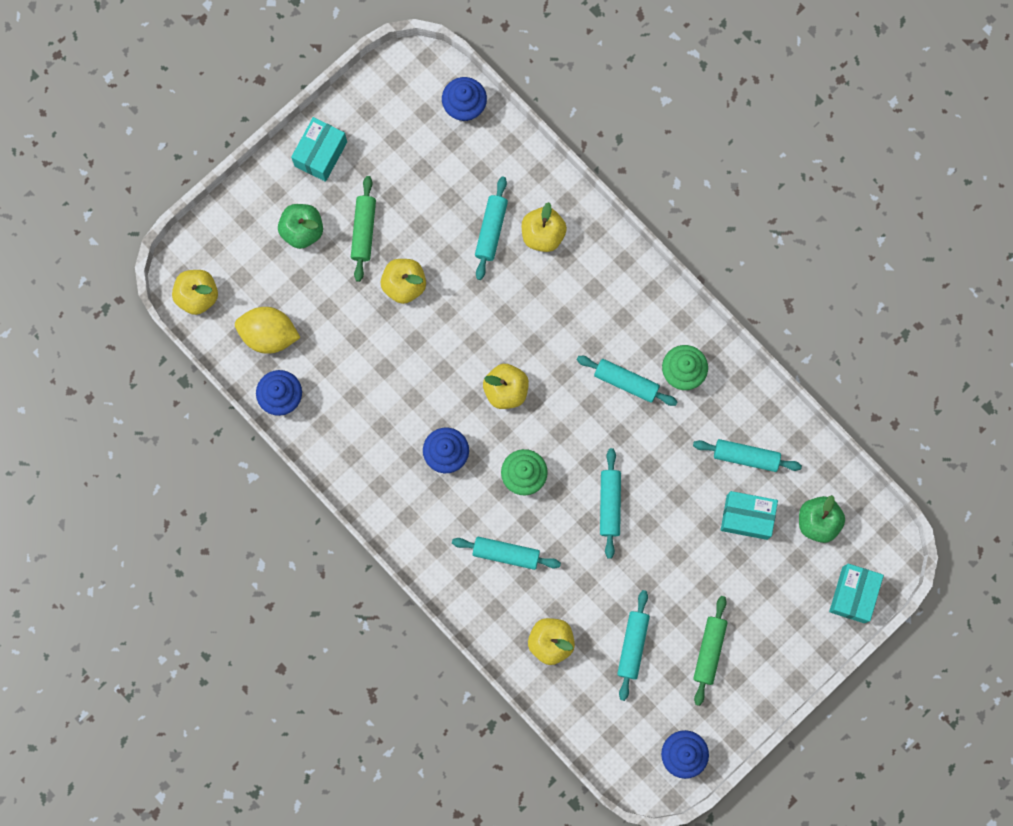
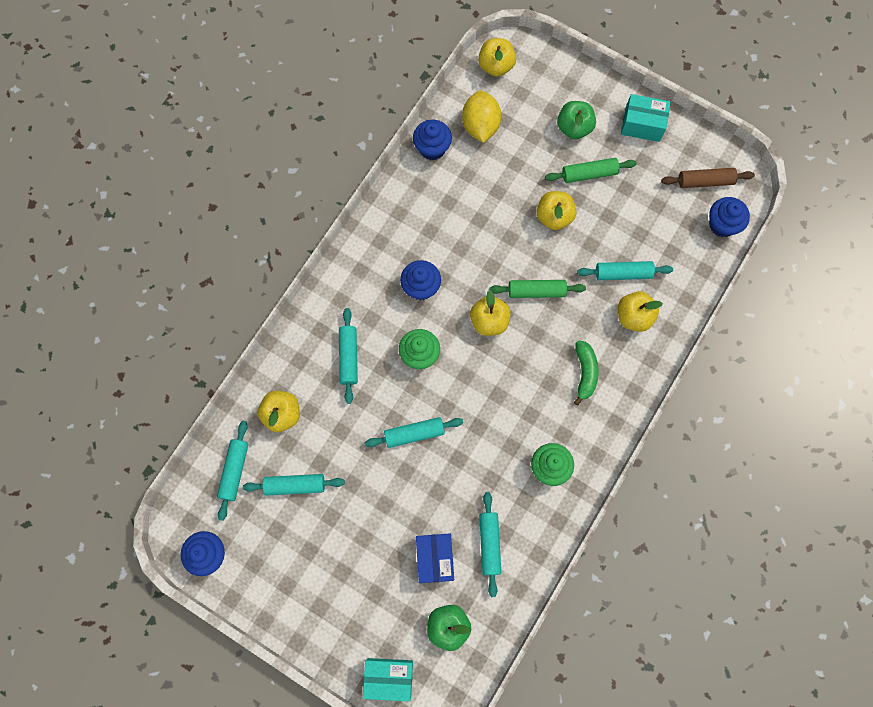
camera: 75 degrees right, 5 degrees down
turquoise rolling pin [577,356,678,406] -> turquoise rolling pin moved to [217,421,248,521]
green rolling pin [693,596,728,706] -> green rolling pin moved to [490,280,586,298]
turquoise box [721,491,778,540] -> blue box [416,534,454,583]
none -> green banana [574,340,598,405]
none -> brown rolling pin [661,168,755,188]

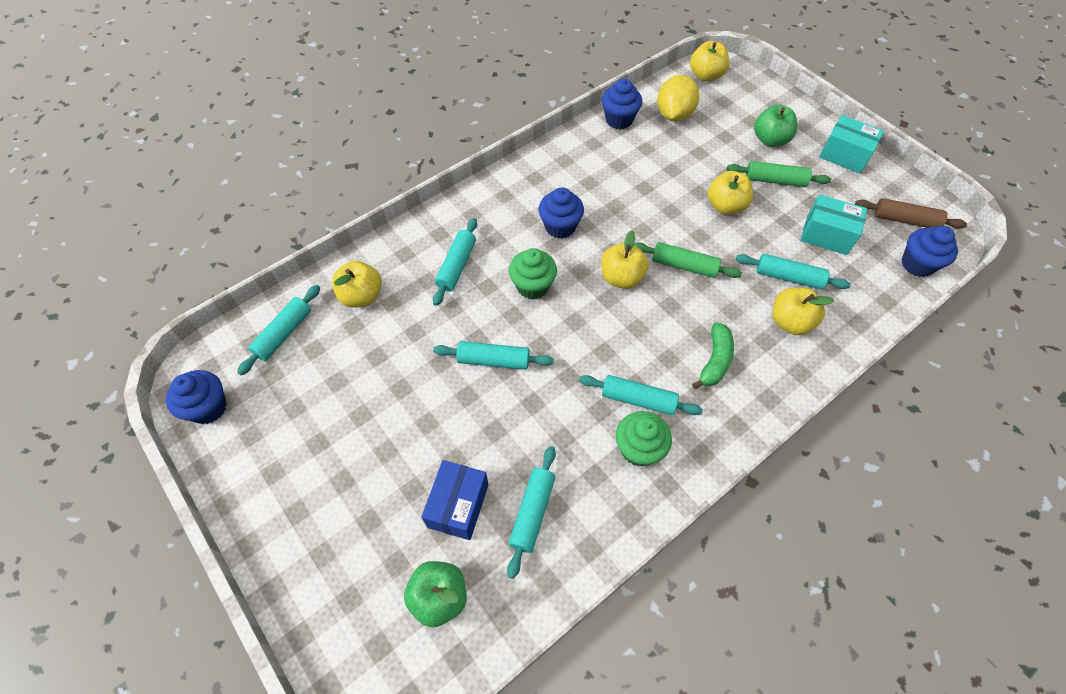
camera: 20 degrees right, 15 degrees down
turquoise rolling pin [243,474,345,496] -> turquoise rolling pin moved to [579,375,703,415]
turquoise box [363,658,413,701] -> turquoise box moved to [801,194,867,255]

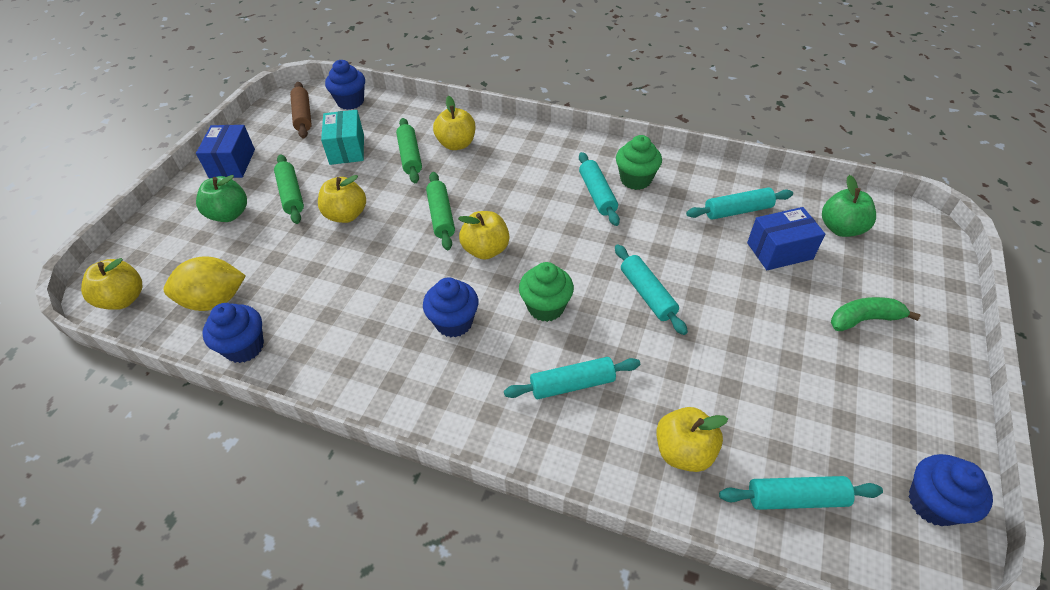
camera: 120 degrees left, 10 degrees down
green banana [692,322,734,389] -> green banana moved to [831,297,921,331]
turquoise rolling pin [736,254,851,289] -> green rolling pin [396,118,422,183]
turquoise box [819,115,884,174] -> blue box [196,125,255,178]

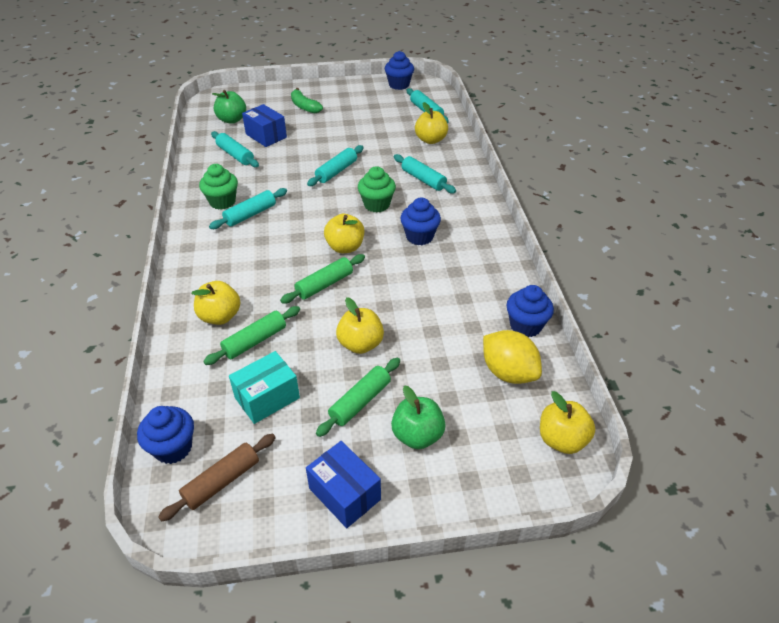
camera: 120 degrees left, 5 degrees down
blue box [196,125,255,178] -> blue box turned 75 degrees clockwise [306,441,381,528]

